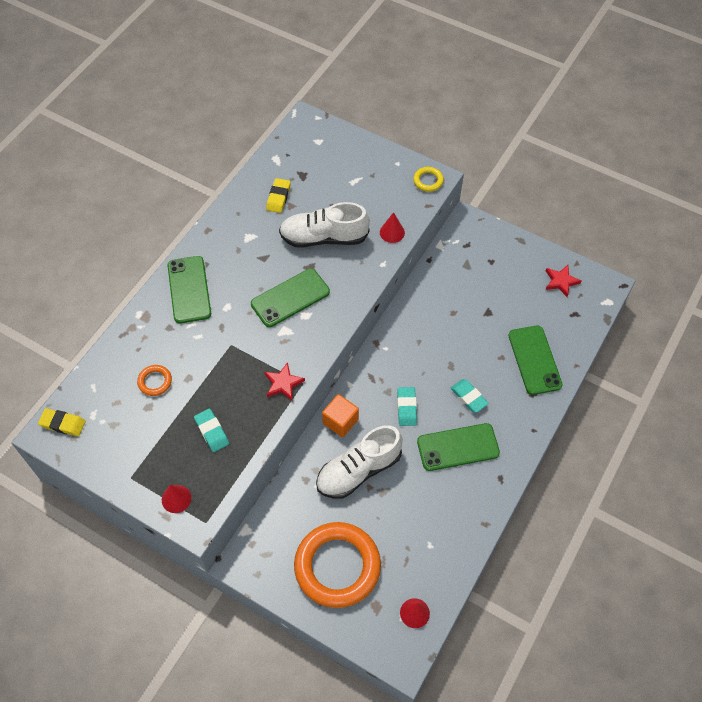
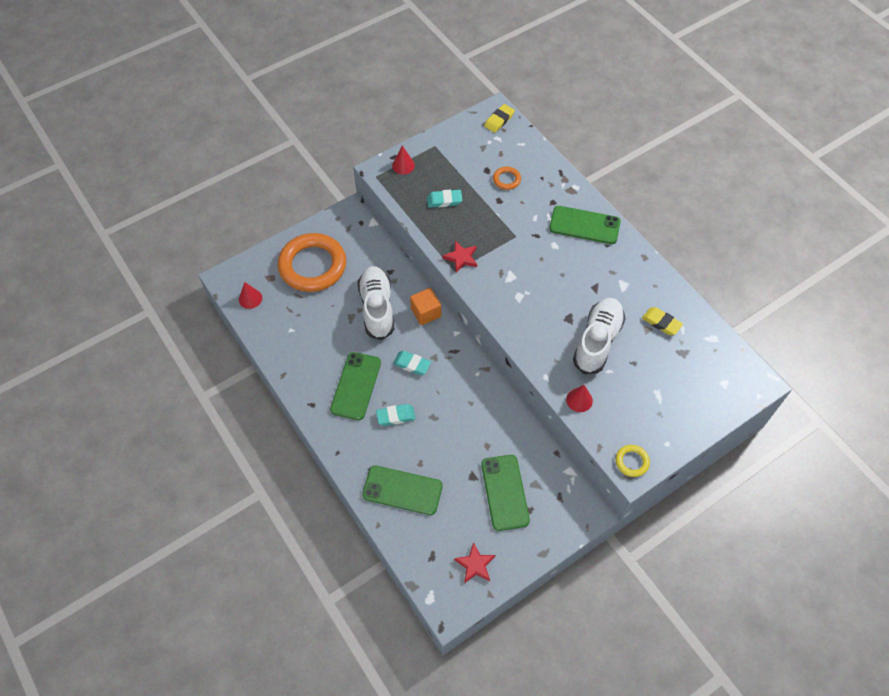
camera: 115 degrees right, 0 degrees up
green phone [251,268,330,327] -> green phone moved to [481,455,530,531]

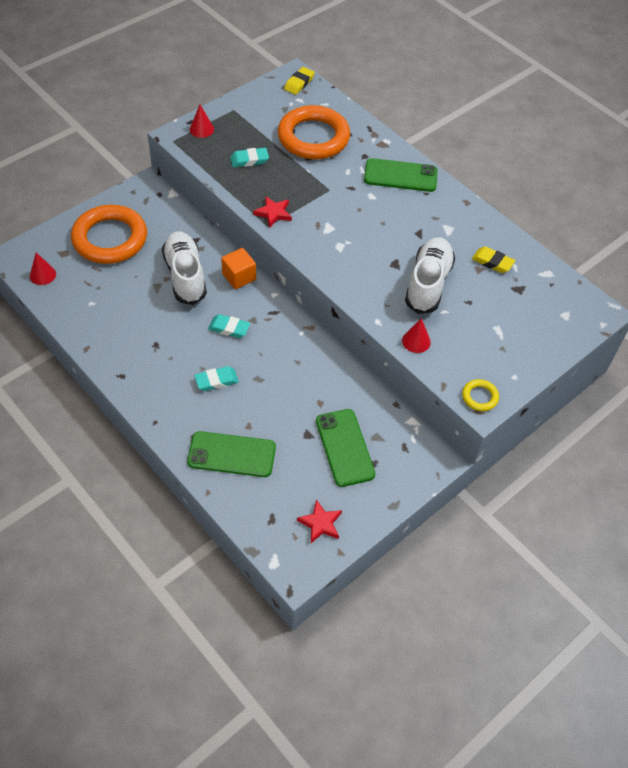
camera: 10 degrees left, 5 degrees down
green phone [330,352,381,420] -> none
orange ring [493,167,521,190] -> orange ring [278,105,350,159], size x2.40

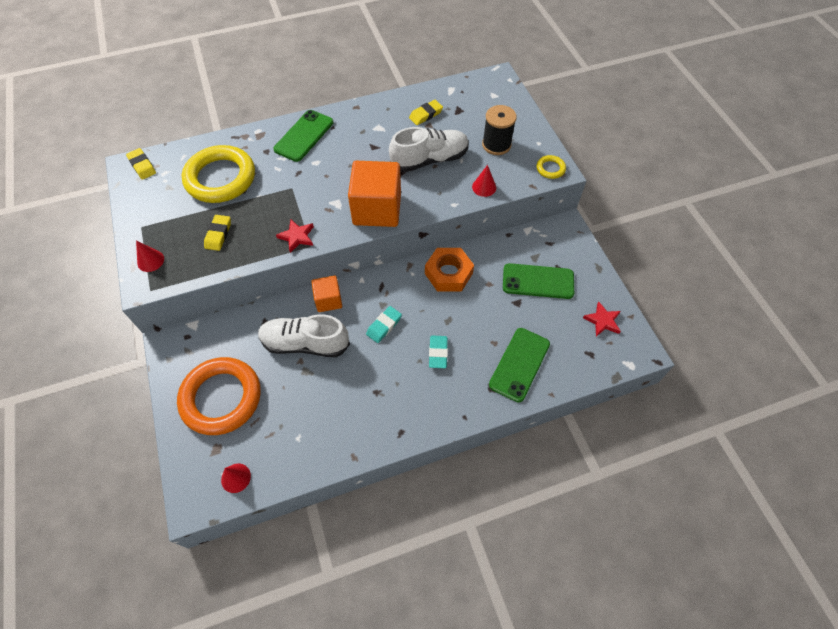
camera: 65 degrees left, 5 degrees up
turquoise eraser [230,148,269,167] -> yellow eraser [204,215,231,251]
orange ring [278,105,350,159] -> yellow ring [182,145,255,203]
white shoe [405,237,455,314] -> white shoe turned 120 degrees clockwise [389,127,469,172]
none -> orange cube [348,161,401,227]
none -> orange nut [425,248,474,292]
none -> black spool [482,105,517,155]

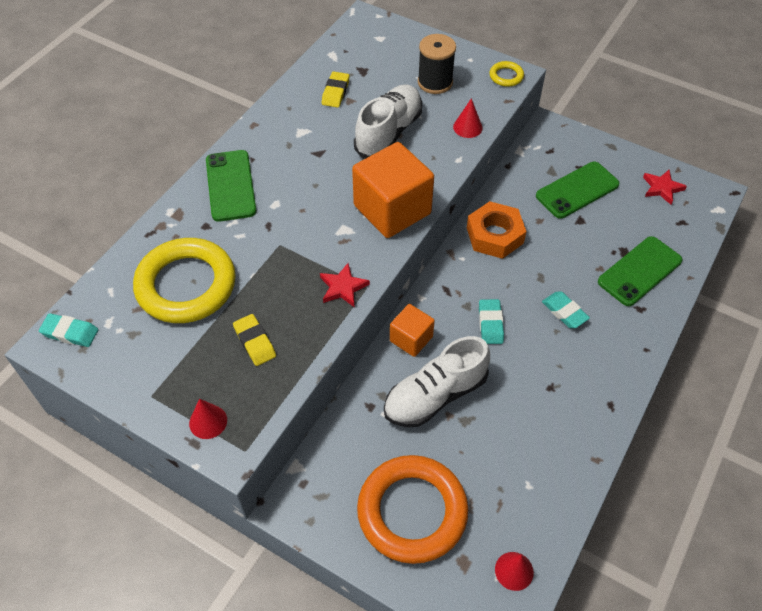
camera: 40 degrees left, 5 degrees down
yellow eraser [126,148,156,180] -> turquoise eraser [39,313,98,347]
green phone [489,328,550,402] -> green phone turned 60 degrees clockwise [598,236,682,306]

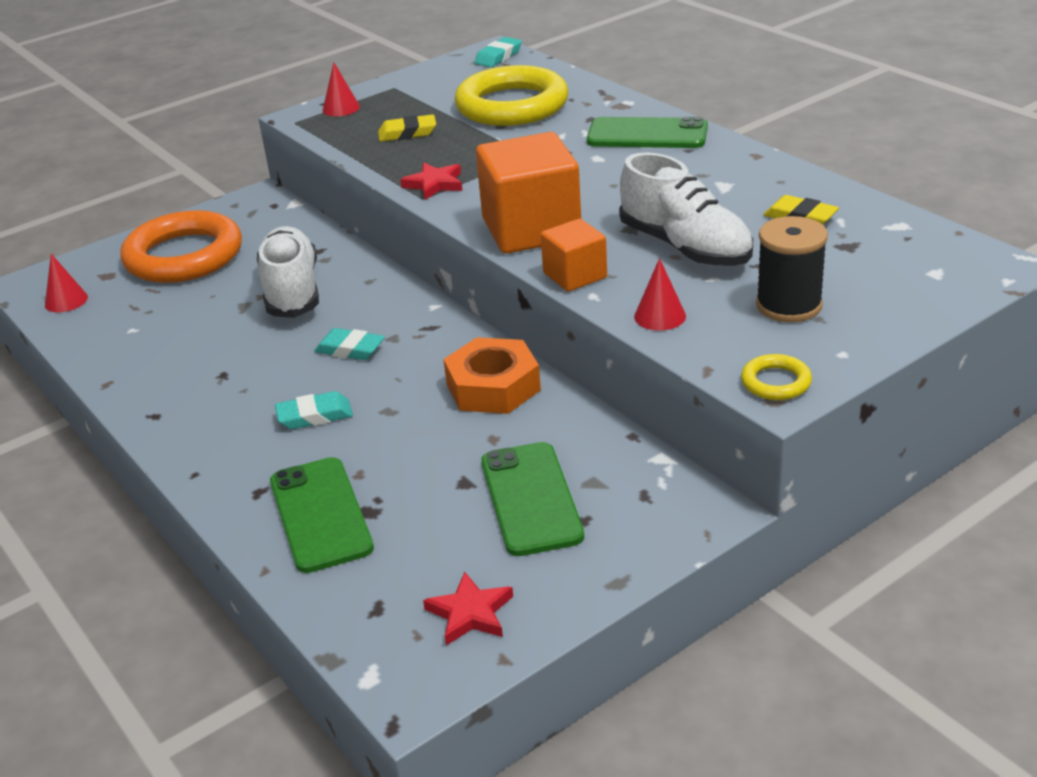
camera: 115 degrees right, 20 degrees down
orange cube [390,304,435,357] -> orange cube moved to [541,219,607,291]

